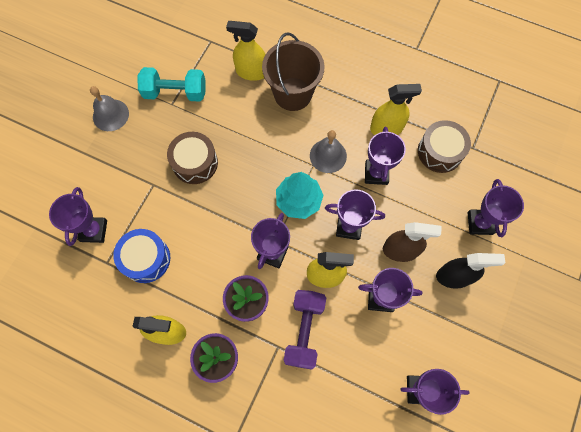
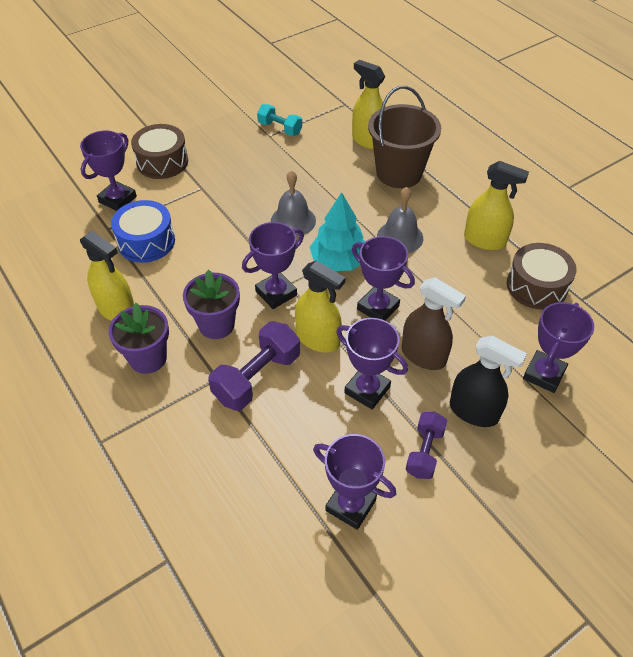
camera: 30 degrees right, 20 degrees down
grey bell [90,86,129,131] -> grey bell moved to [271,170,316,237]
turquoise dumbbell [138,67,205,102] -> turquoise dumbbell [257,104,302,136], size x0.63
brown drum [167,132,218,184] -> brown drum moved to [131,124,188,179]
purple trophy [365,127,406,185] -> none
none -> purple dumbbell [406,412,447,479]

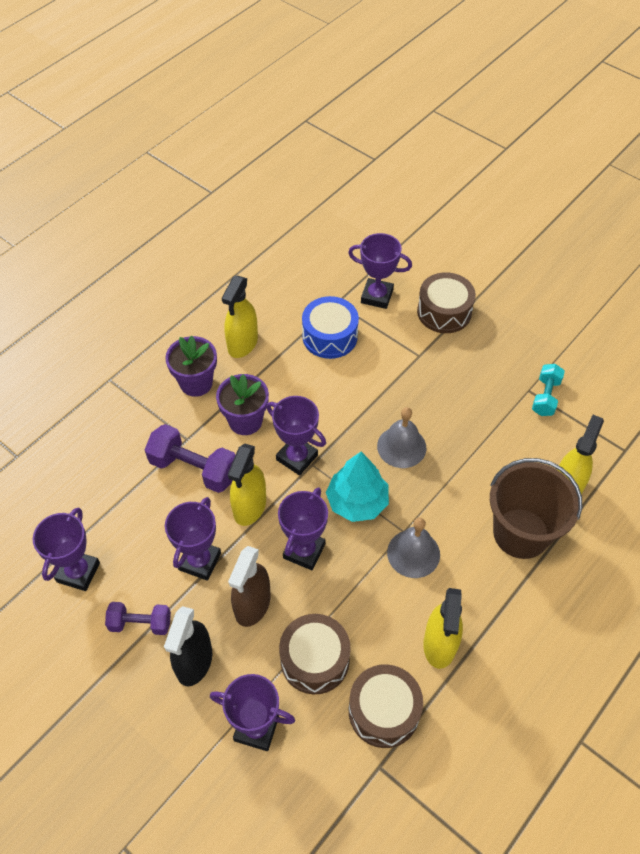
camera: 75 degrees right, 5 degrees up
none -> brown drum [279,614,351,694]

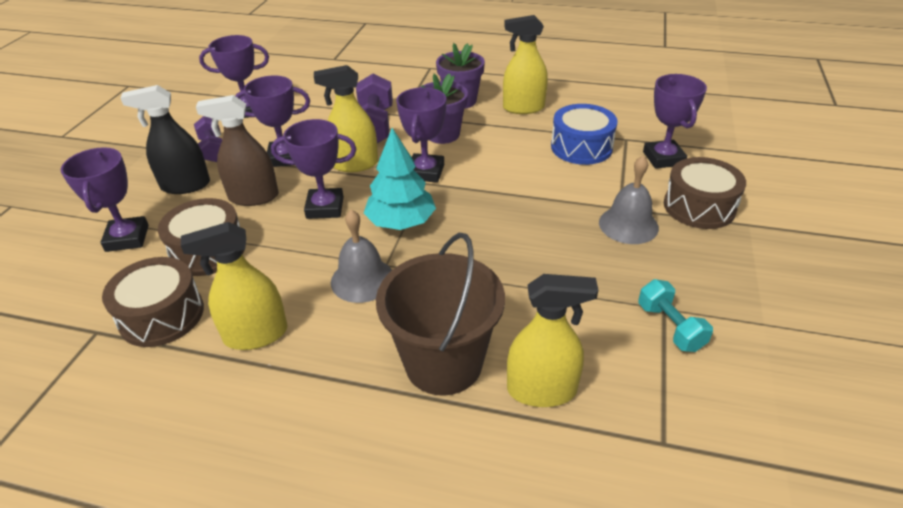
camera: 65 degrees right, 15 degrees down
grey bell [377,407,426,468] -> grey bell moved to [599,156,659,244]
turquoise dumbbell [532,364,565,416] -> turquoise dumbbell turned 75 degrees clockwise [638,279,713,352]

